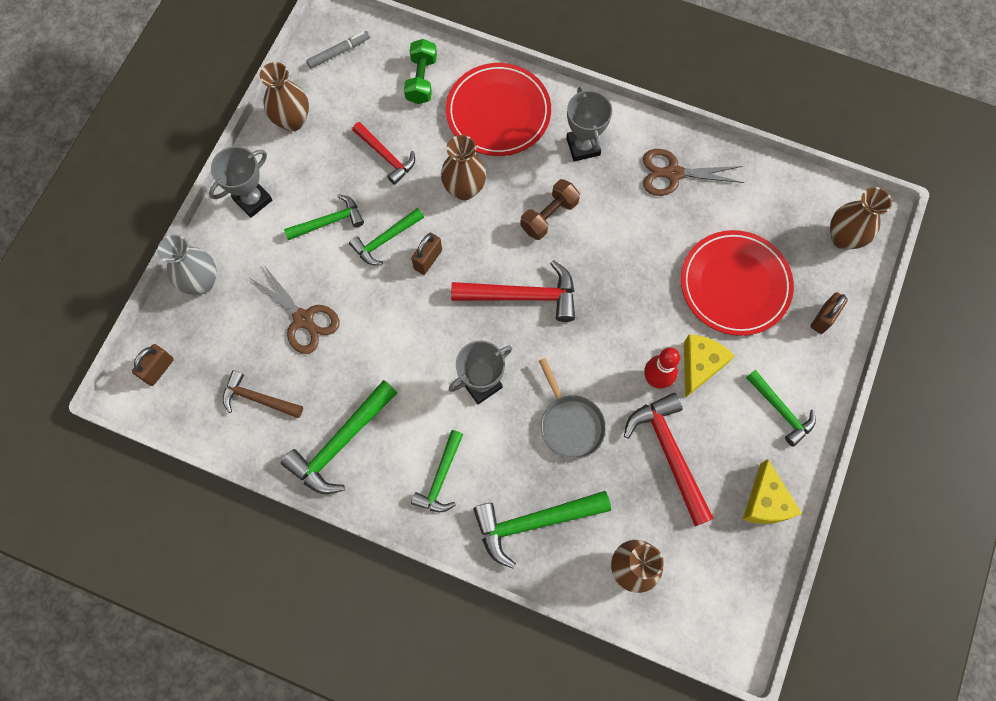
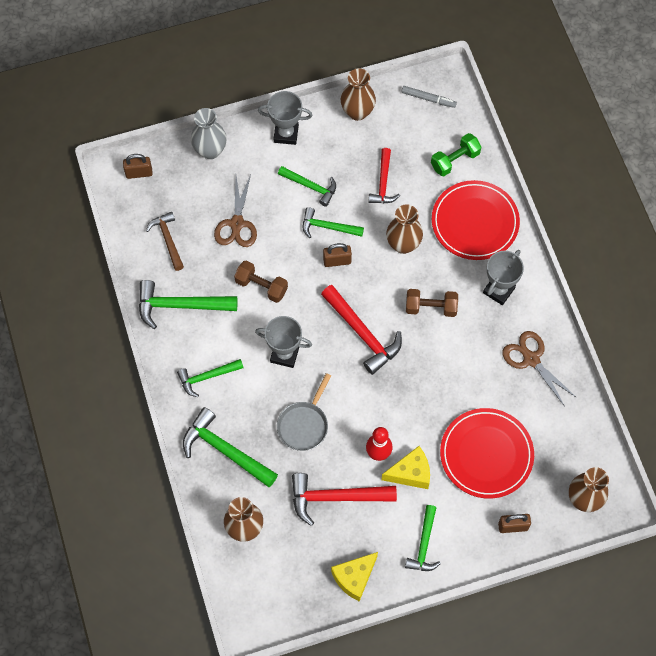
camera: 50 degrees right, 5 degrees down
red hammer [624,393,714,526] -> red hammer turned 120 degrees counterclockwise [292,473,397,526]
none -> brown dumbbell [234,261,288,303]

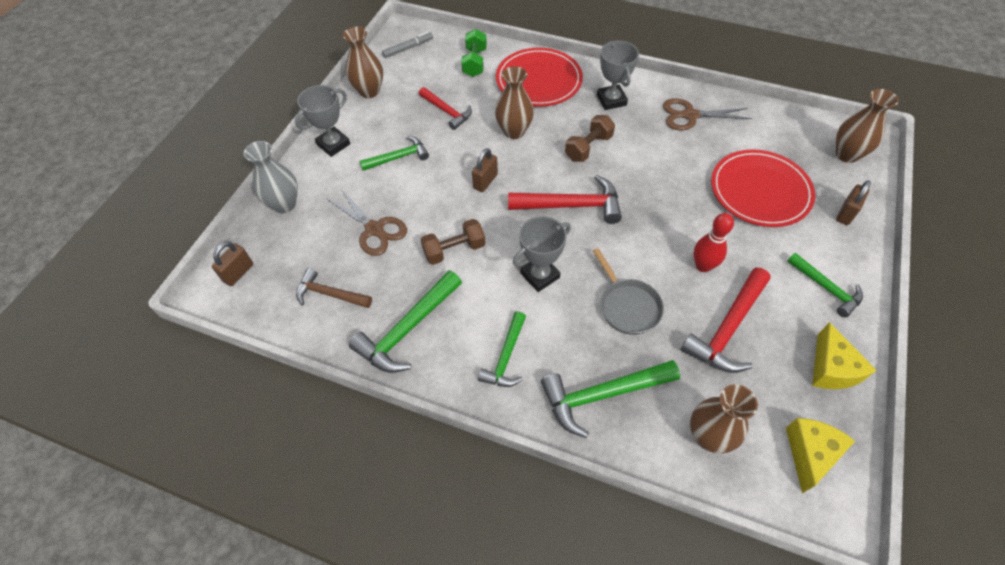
camera: 50 degrees left, 10 degrees down
green hammer [303,207,364,238] -> none
yellow cheese [381,446,430,489] -> yellow cheese moved to [786,418,855,493]

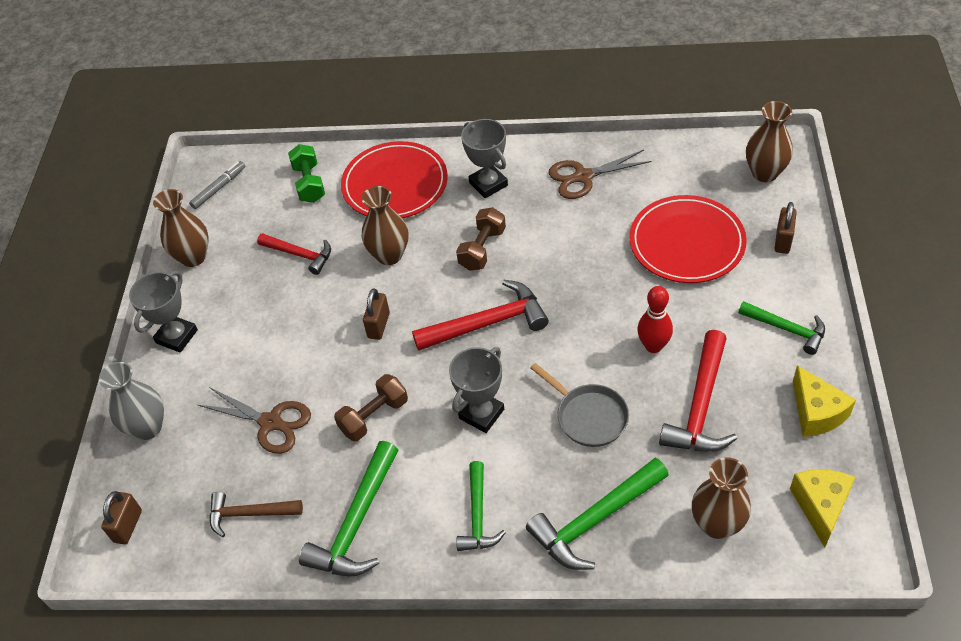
camera: 15 degrees left, 5 degrees down
green hammer [360,136,429,171] -> none

